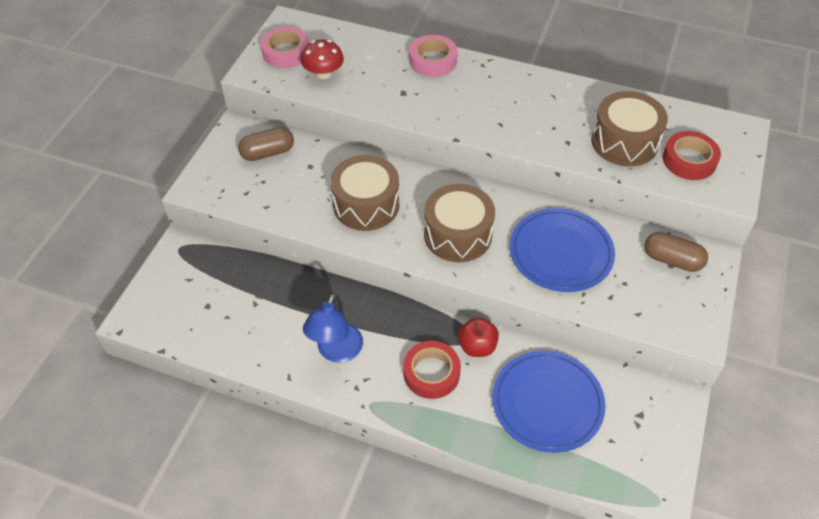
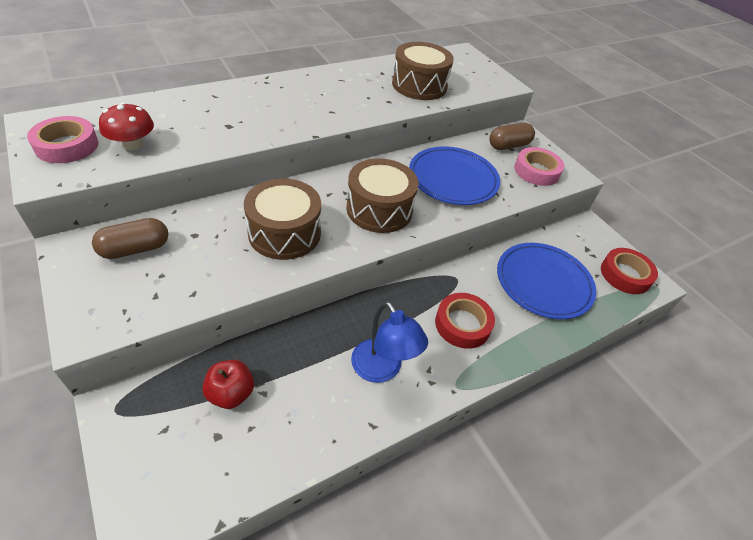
camera: 55 degrees left, 5 degrees down
brown capsule [238,127,294,161] -> brown capsule turned 45 degrees clockwise [92,218,168,259]
pink tape [409,35,458,77] -> pink tape moved to [514,147,564,186]
red apple [458,318,499,357] -> red apple moved to [202,360,254,409]
red tape [663,131,721,180] -> red tape moved to [601,248,658,294]

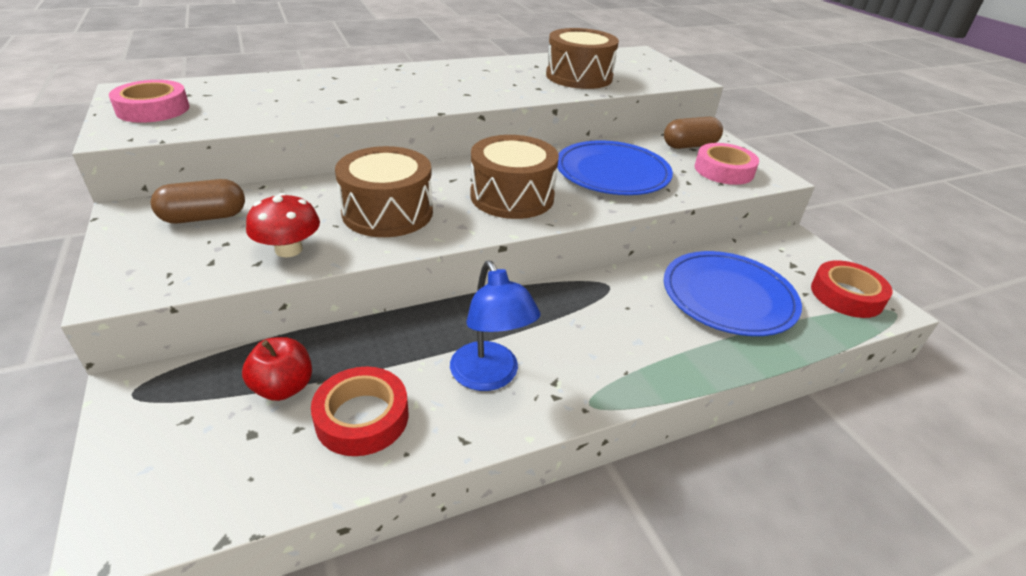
camera: 10 degrees right, 10 degrees down
red mushroom [99,102,154,150] -> red mushroom moved to [246,193,320,257]
red tape [435,293,495,348] -> red tape moved to [311,366,408,456]

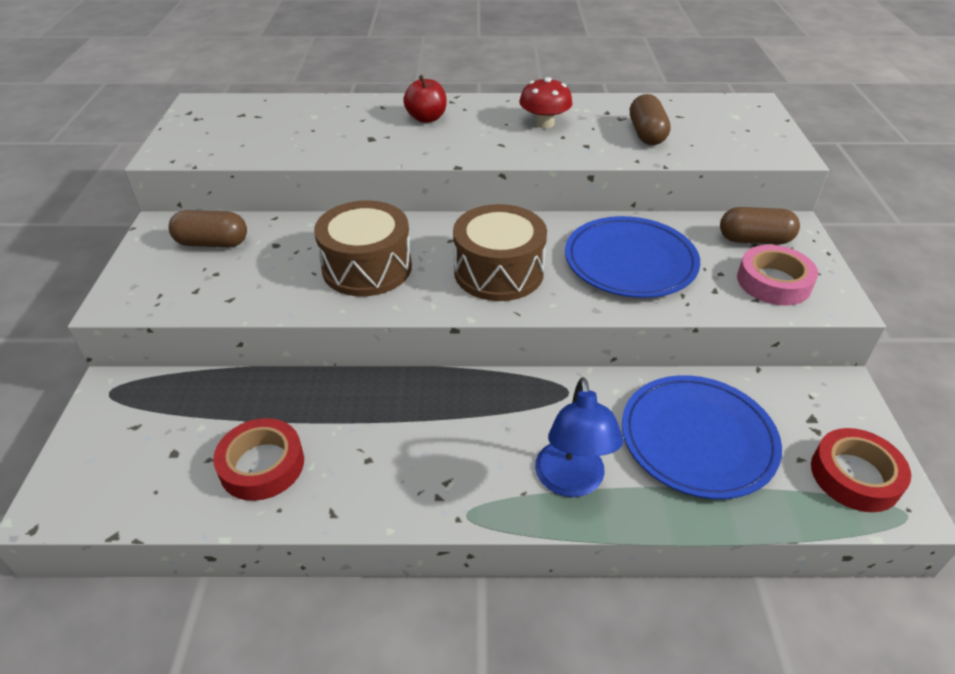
camera: 25 degrees right, 5 degrees up
pink tape [109,80,189,123] -> none
red apple [242,337,312,401] -> red apple moved to [403,75,447,123]
red mushroom [246,193,320,257] -> red mushroom moved to [519,77,573,128]
blue lamp [450,261,541,391] -> blue lamp moved to [535,377,624,497]
brown drum [546,28,619,89] -> brown capsule [630,94,671,145]

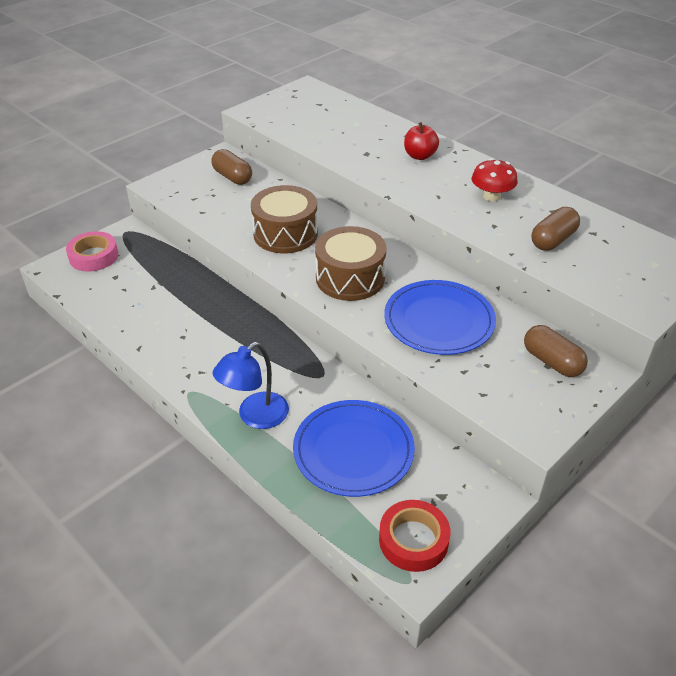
camera: 45 degrees right, 0 degrees up
red tape [213,418,304,501] -> none
pink tape [737,245,818,305] -> pink tape moved to [66,231,118,272]

